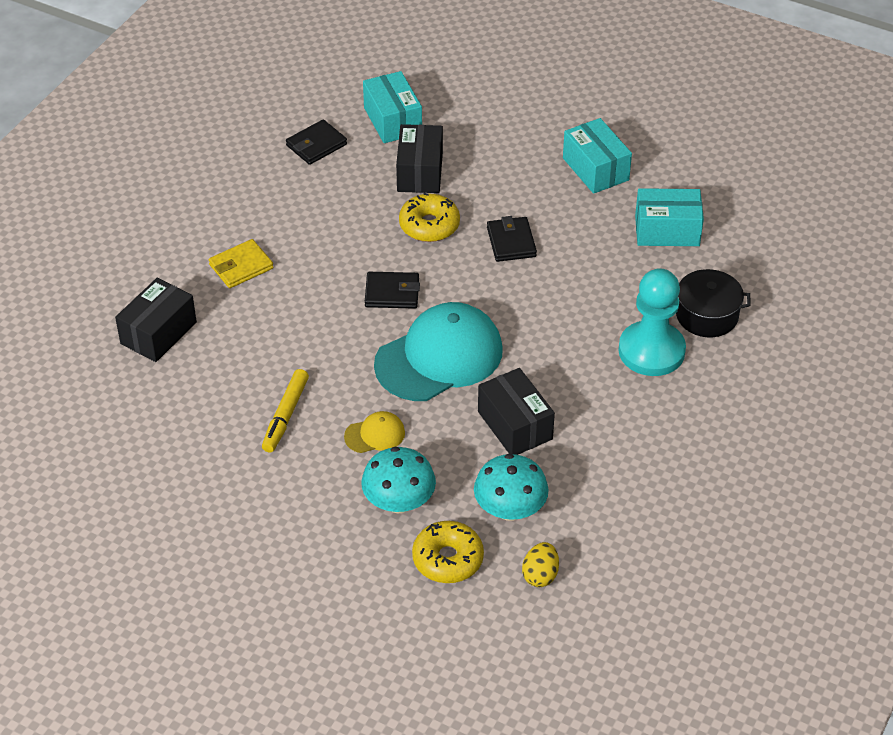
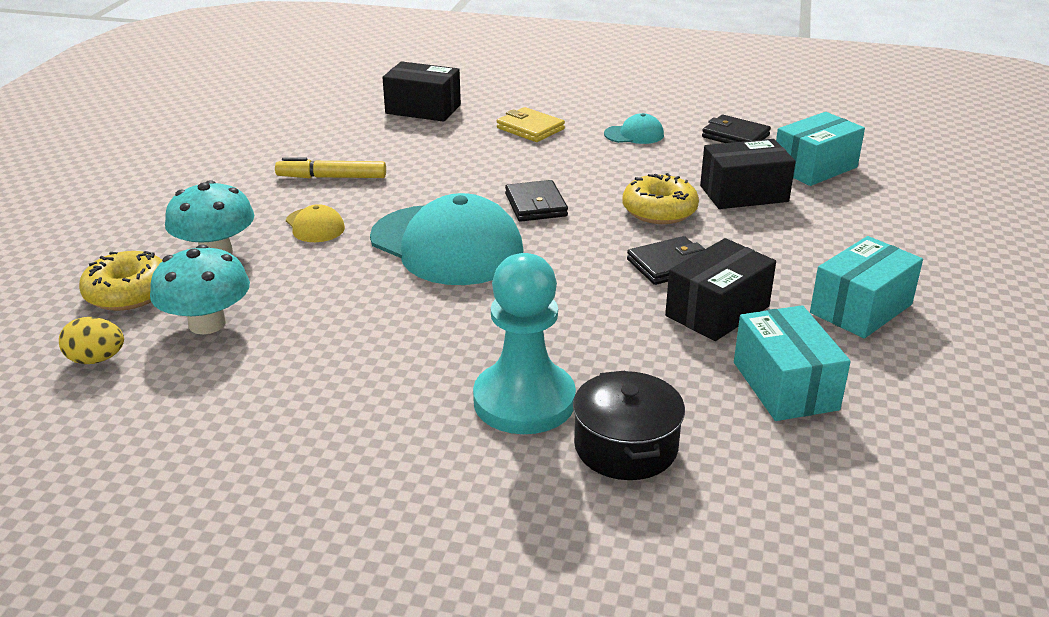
camera: 75 degrees right, 15 degrees down
black box [478,368,555,455] -> black box moved to [665,238,776,341]
none -> turquoise cap [604,113,664,144]

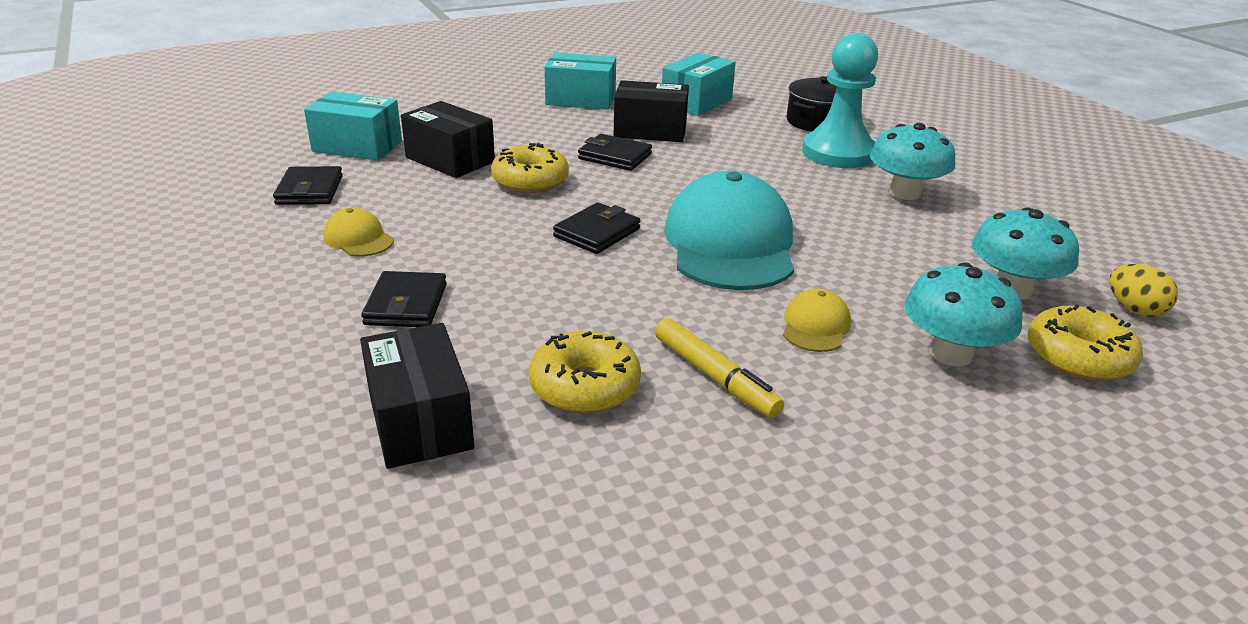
camera: 130 degrees left, 0 degrees up
yellow wallet [497,107,565,142] -> black wallet [361,271,447,327]
turquoise cap [604,113,664,144] -> yellow cap [323,207,394,257]
none -> yellow donut [529,331,641,414]
none -> turquoise mushroom [870,123,955,200]

